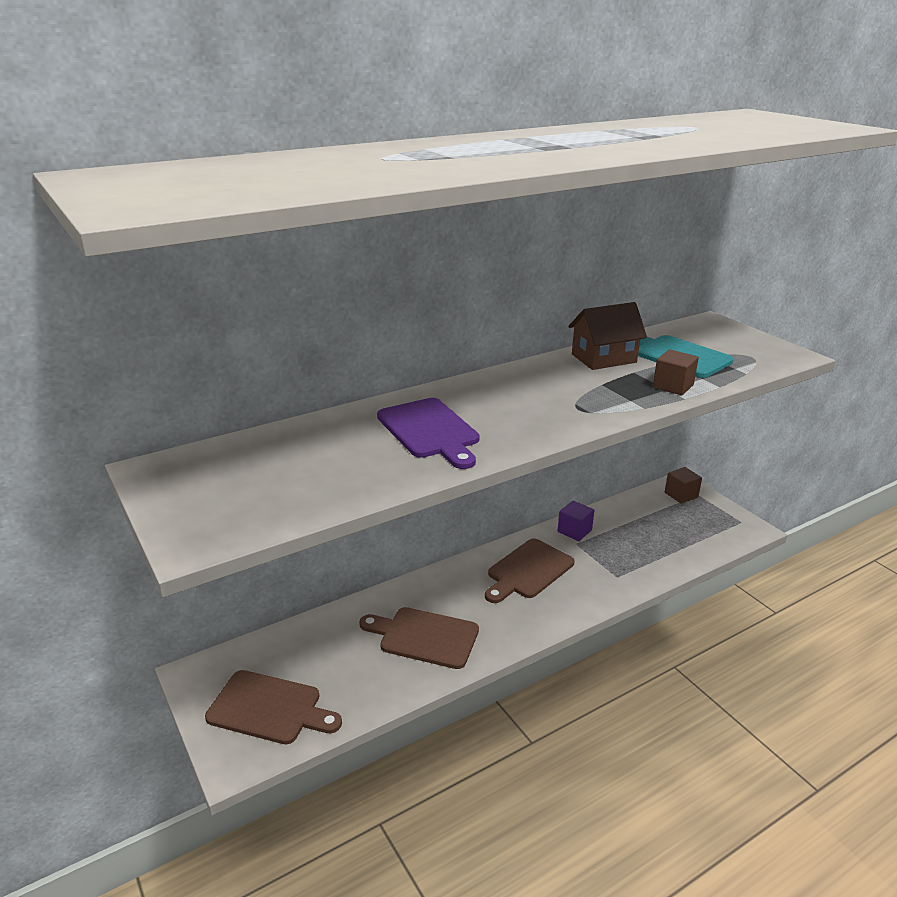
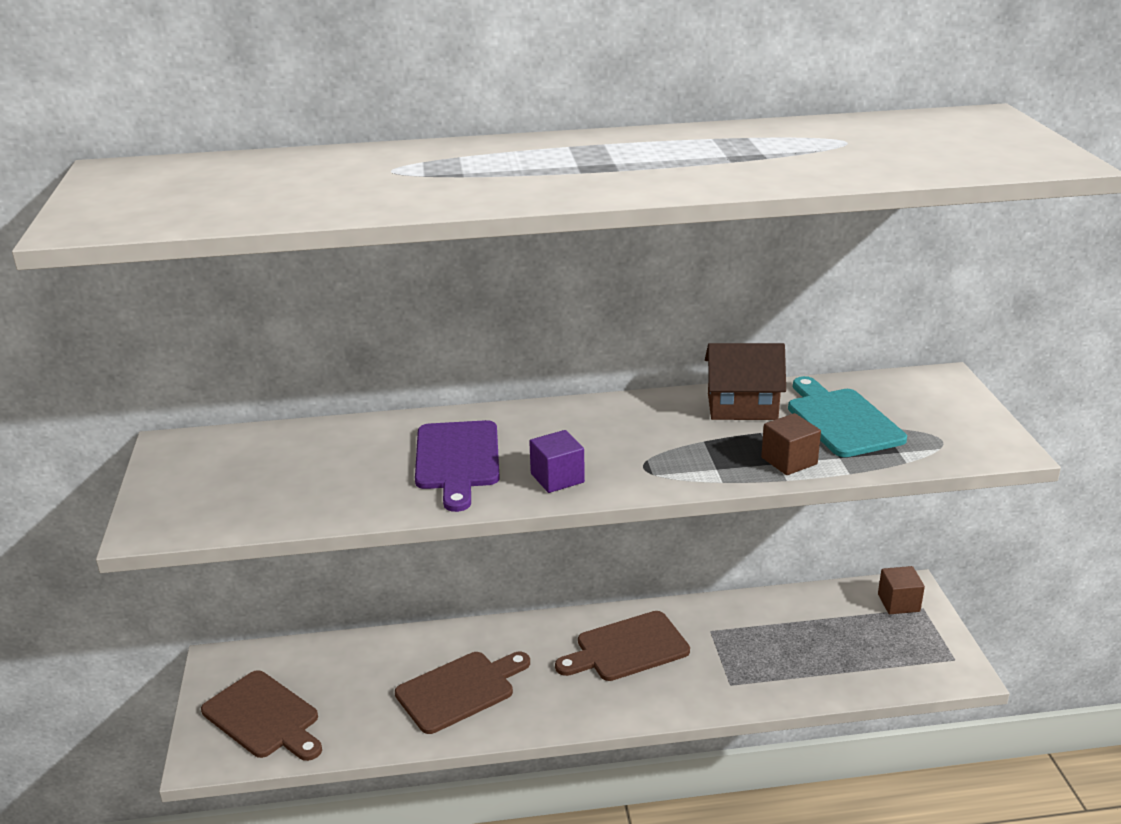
camera: 25 degrees right, 0 degrees up
brown cutting board [359,607,479,669] -> brown cutting board turned 105 degrees clockwise [395,652,530,734]
purple cube [558,501,594,541] -> purple cube moved to [529,430,585,493]

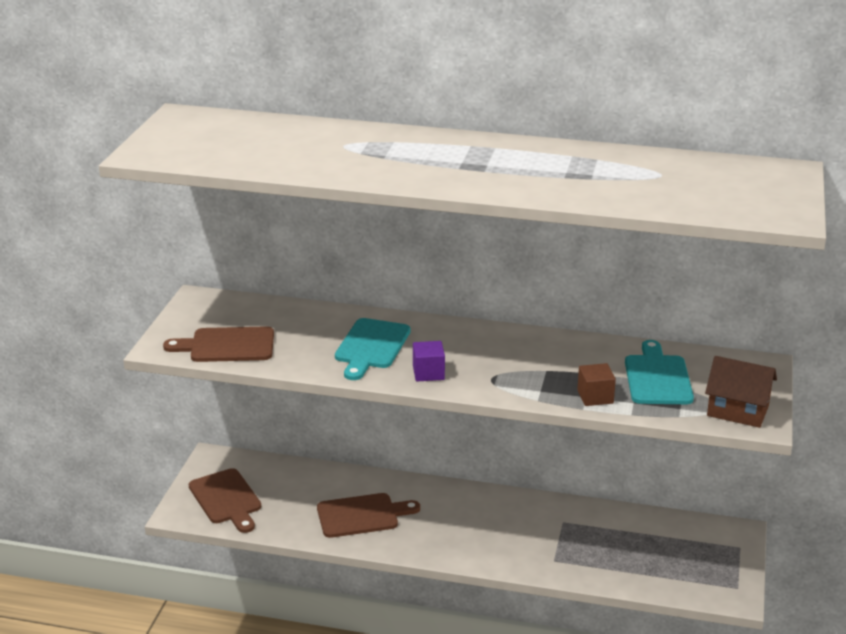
camera: 20 degrees right, 0 degrees up
purple cutting board [415,420,500,512] -> turquoise cutting board [335,318,411,380]
brown cutting board [555,611,690,681] -> brown cutting board moved to [163,326,274,362]
brown house [705,343,786,420] -> brown house moved to [705,356,777,428]
brown cube [878,566,925,614] -> none

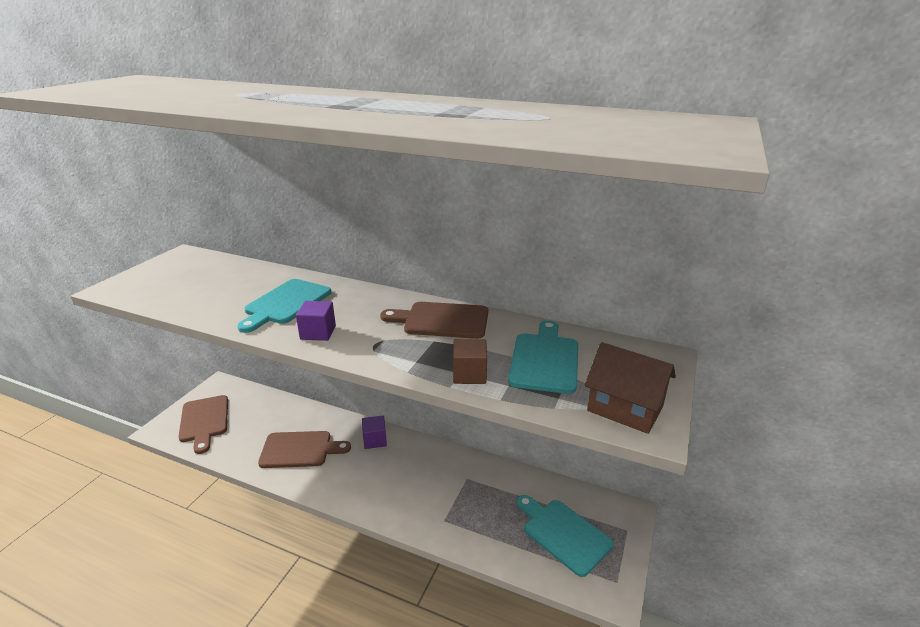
camera: 10 degrees right, 0 degrees up
brown cutting board [163,326,274,362] -> brown cutting board moved to [380,302,488,339]
none -> purple cube [362,416,387,449]
none -> turquoise cutting board [516,495,613,577]

